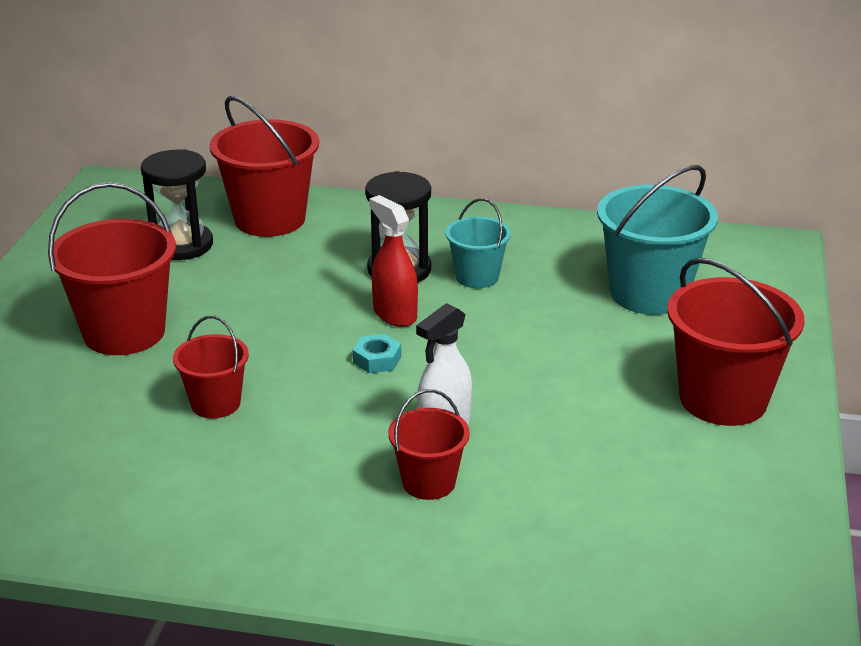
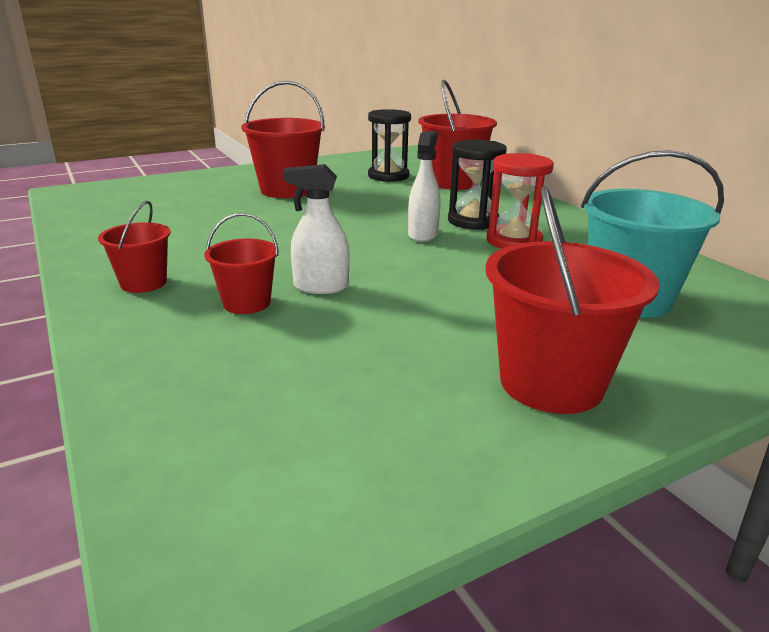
camera: 50 degrees right, 5 degrees down
red bucket [173,316,249,418] -> red bucket moved to [98,201,171,293]
turquoise nut [353,334,401,373] -> none
red spray bottle [369,195,418,327] -> white spray bottle [408,131,440,242]
turquoise bucket [446,198,511,288] -> red hourglass [487,153,554,249]

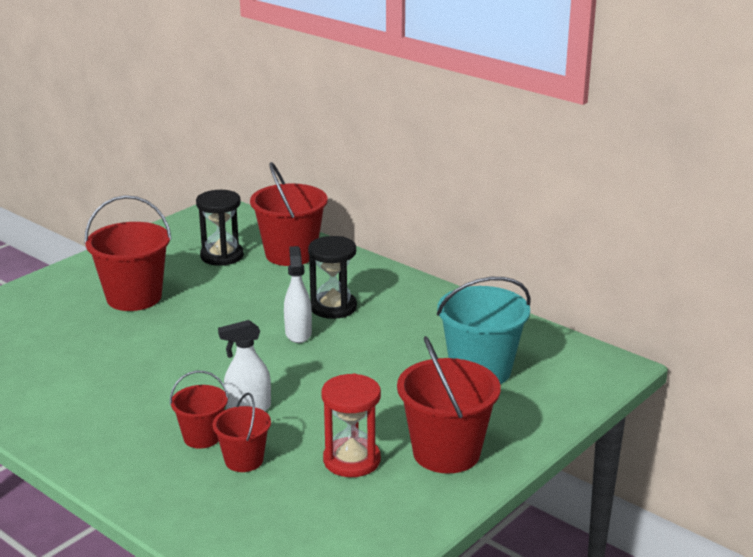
camera: 20 degrees left, 0 degrees up
red bucket [98,201,171,293] -> red bucket moved to [212,393,271,472]
red hourglass [487,153,554,249] -> red hourglass moved to [322,373,381,477]

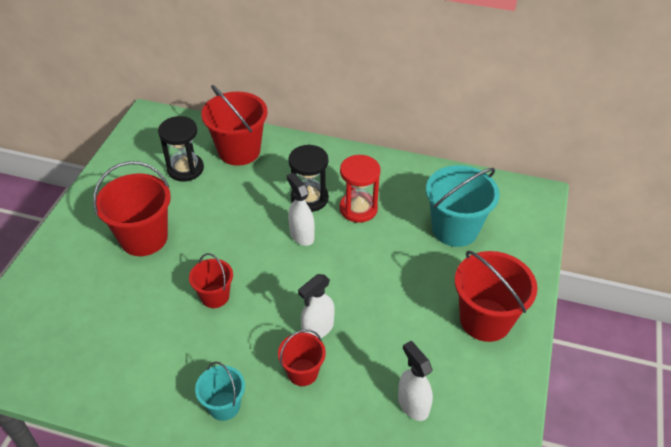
camera: 25 degrees left, 20 degrees up
red bucket [212,393,271,472] -> red bucket moved to [189,253,233,308]
red hourglass [322,373,381,477] -> red hourglass moved to [339,155,380,223]
none -> turquoise bucket [195,361,245,421]
none -> white spray bottle [398,341,433,421]

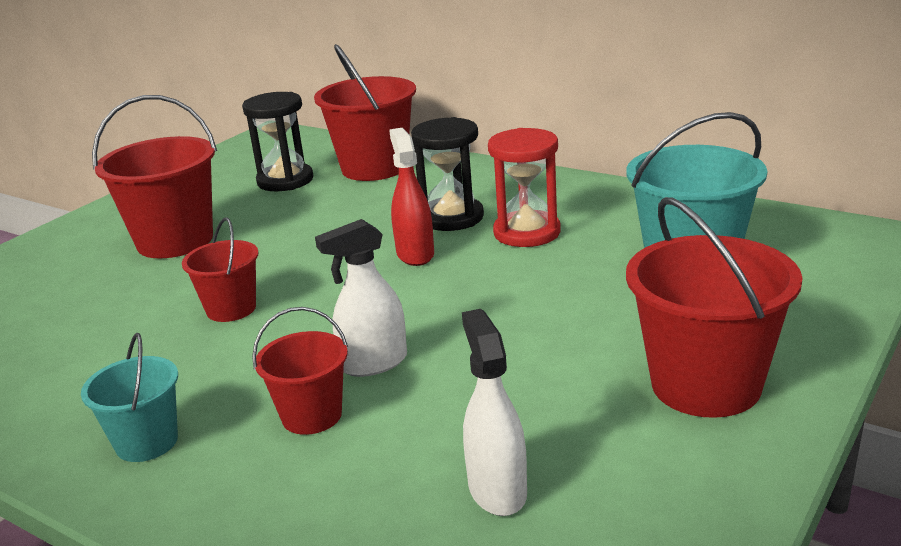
camera: 20 degrees right, 20 degrees down
white spray bottle [287,173,315,246] -> red spray bottle [389,128,434,266]

